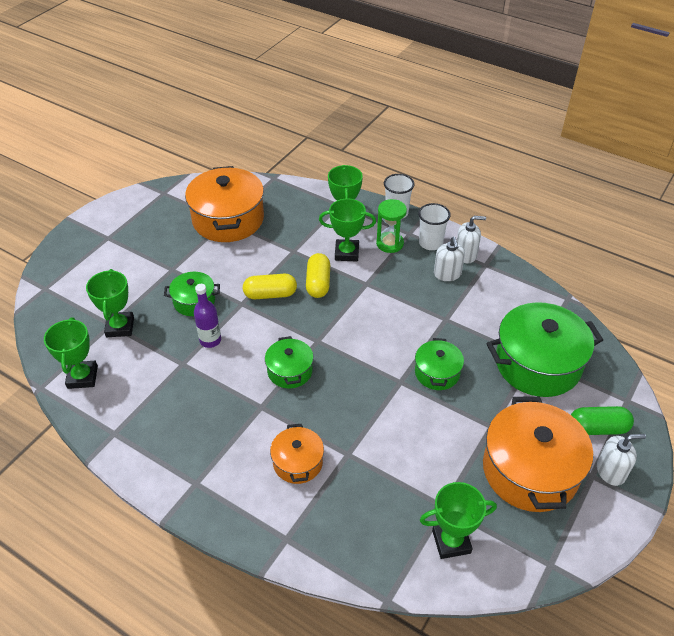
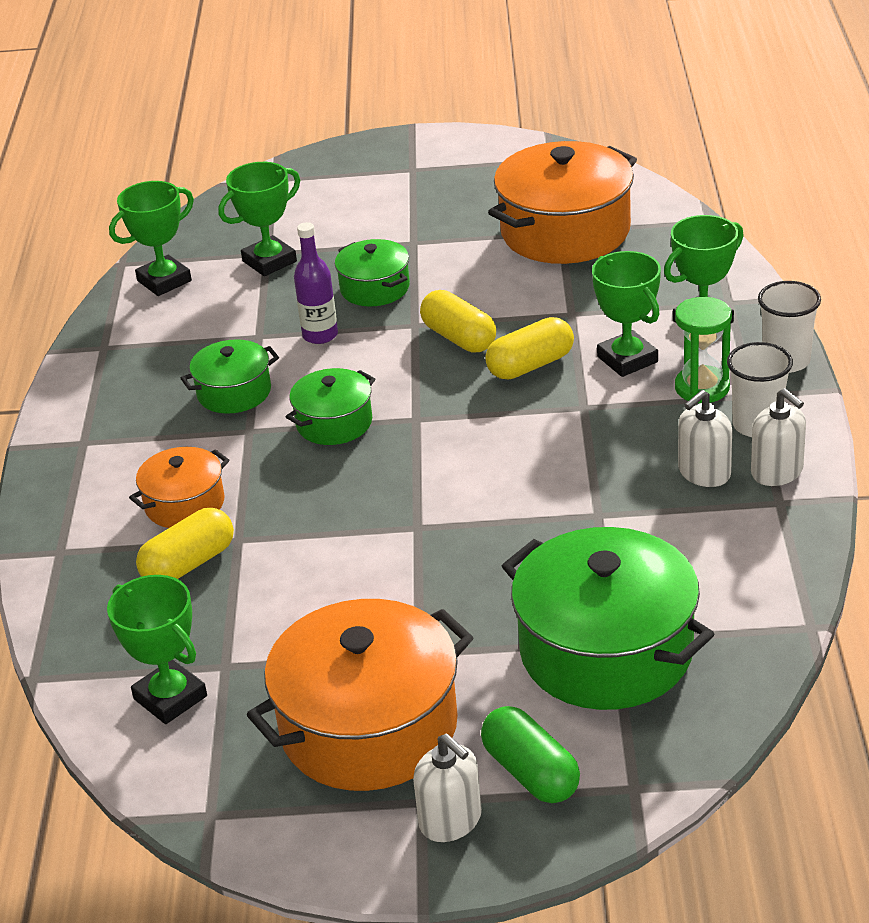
camera: 60 degrees right, 10 degrees down
green pot [415,338,464,390] -> green pot moved to [180,339,279,414]
none -> yellow capsule [136,508,234,579]

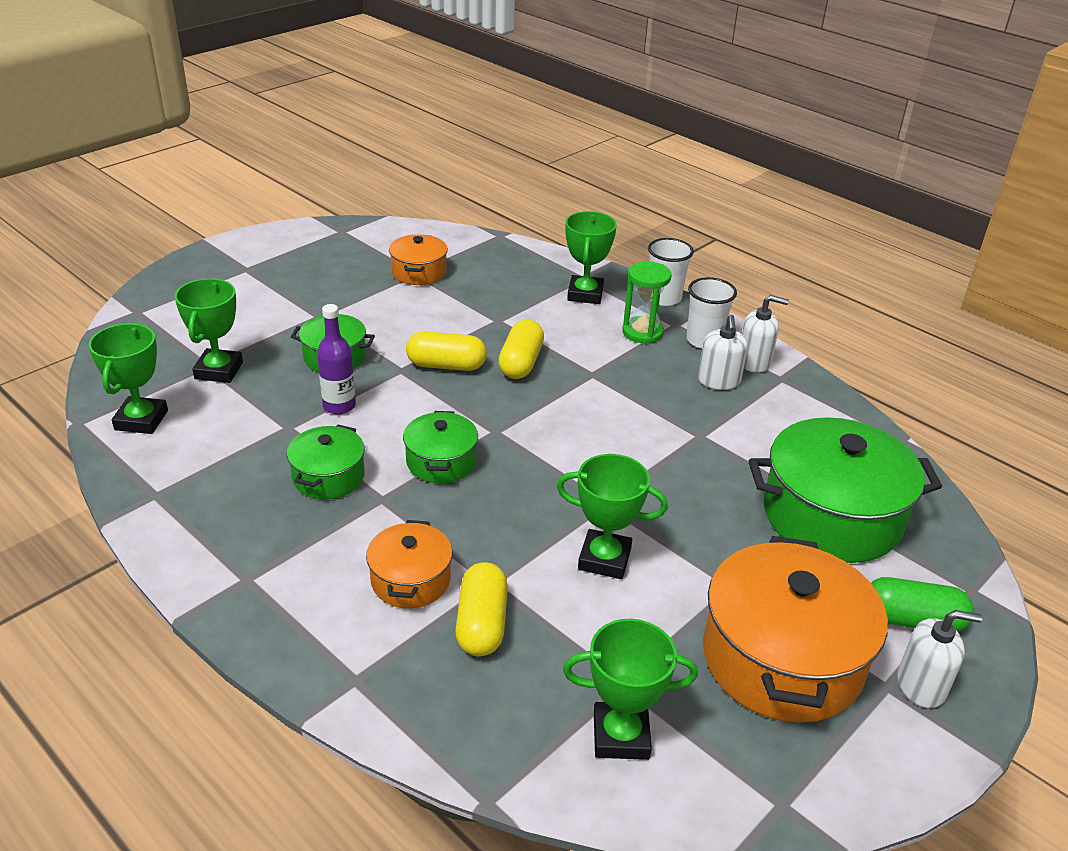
camera: 50 degrees left, 0 degrees up
orange pot [488,141,637,264] -> orange pot [389,234,448,285], size x0.53
green trophy [592,251,661,377] -> green trophy moved to [557,454,668,579]

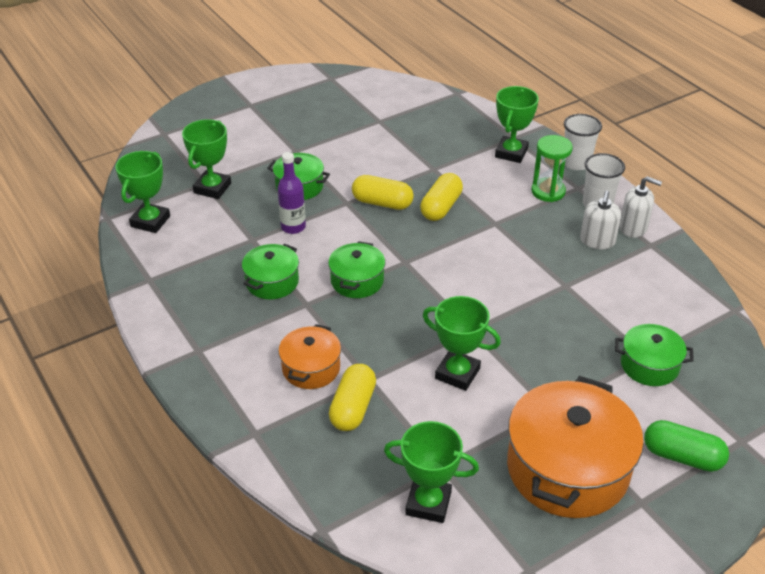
camera: 15 degrees right, 5 degrees up
orange pot [389,234,448,285] -> none
green pot [749,417,942,563] -> green pot [615,324,694,386], size x0.53
white soap dispenser [897,610,983,708] -> none

